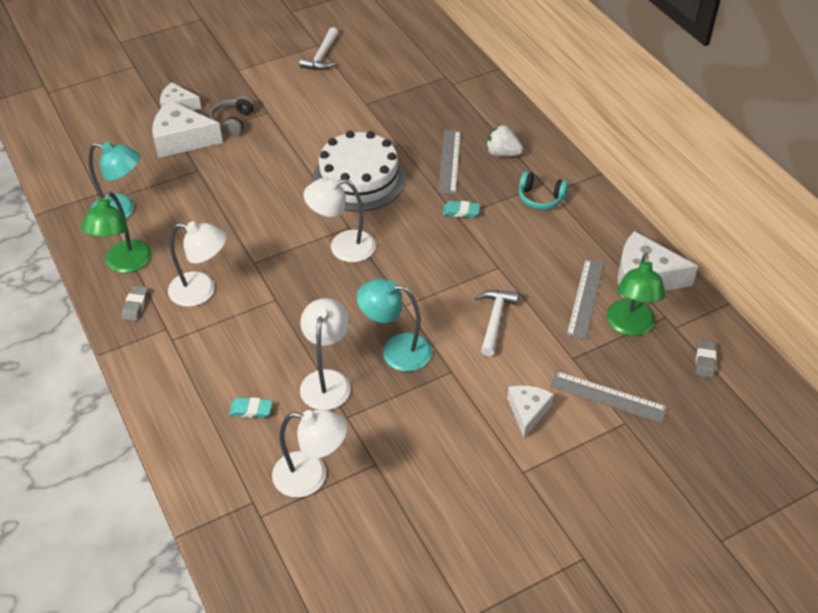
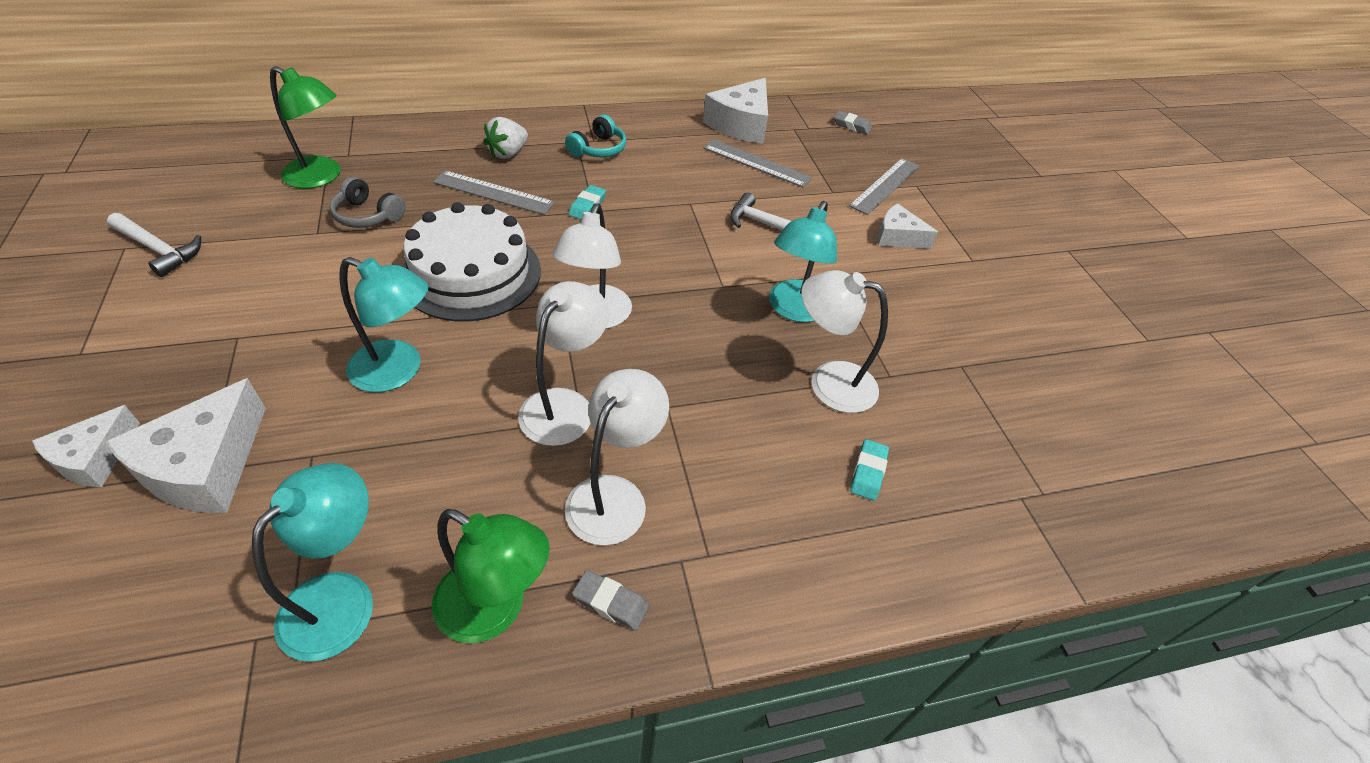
camera: 80 degrees left, 0 degrees up
grey headphones [210,96,255,136] -> grey headphones moved to [329,177,406,228]
white lamp [272,409,347,498] -> white lamp moved to [518,281,609,446]
green lamp [607,253,666,336] -> green lamp moved to [270,66,340,189]
none -> turquoise lamp [339,257,429,392]

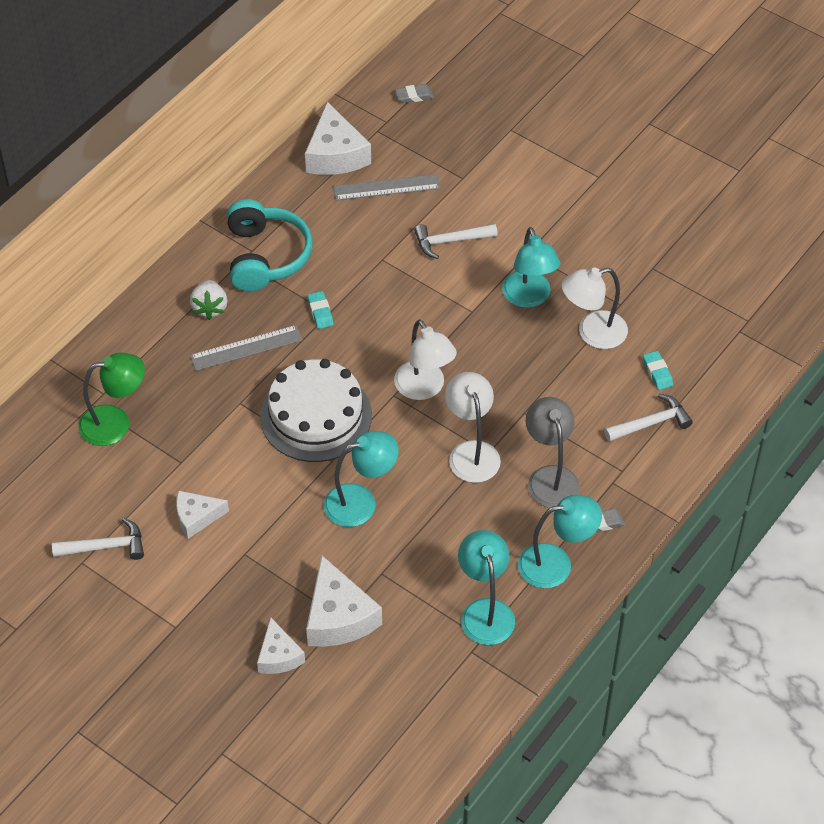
camera: 35 degrees left, 5 degrees up
grey headphones [329,177,406,228] -> none
green lamp [432,509,550,643] -> turquoise lamp [518,495,602,588]
turquoise headphones [565,115,626,157] -> turquoise headphones [227,199,313,292], size x1.79
white lamp [565,369,669,545] -> grey lamp [525,397,580,508]
grey ruler [849,158,919,215] -> none
white cheese [877,203,938,249] -> white cheese moved to [176,491,229,539]
none -> white hammer [604,394,693,442]

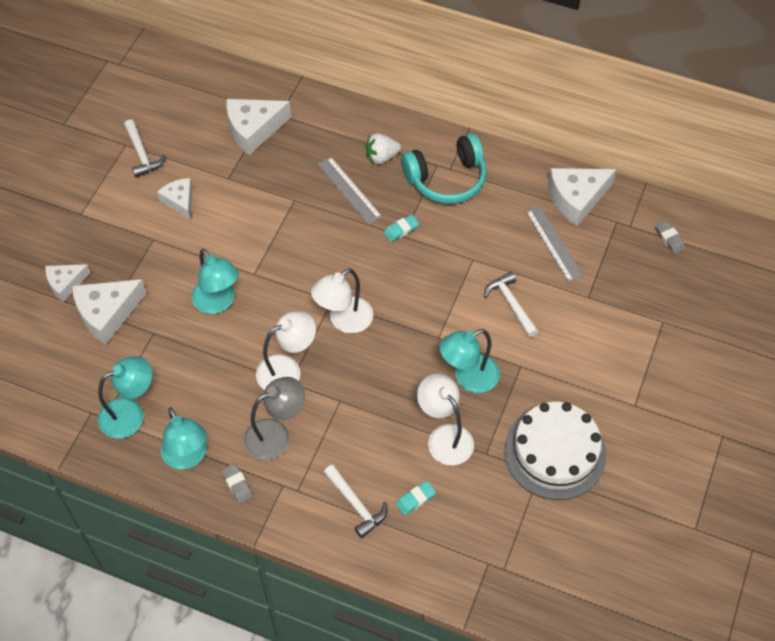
camera: 75 degrees right, 5 degrees up
green lamp [78,353,145,446] -> white cheese [226,99,291,155]
white cake [260,359,372,462] -> white cake moved to [504,402,607,500]

